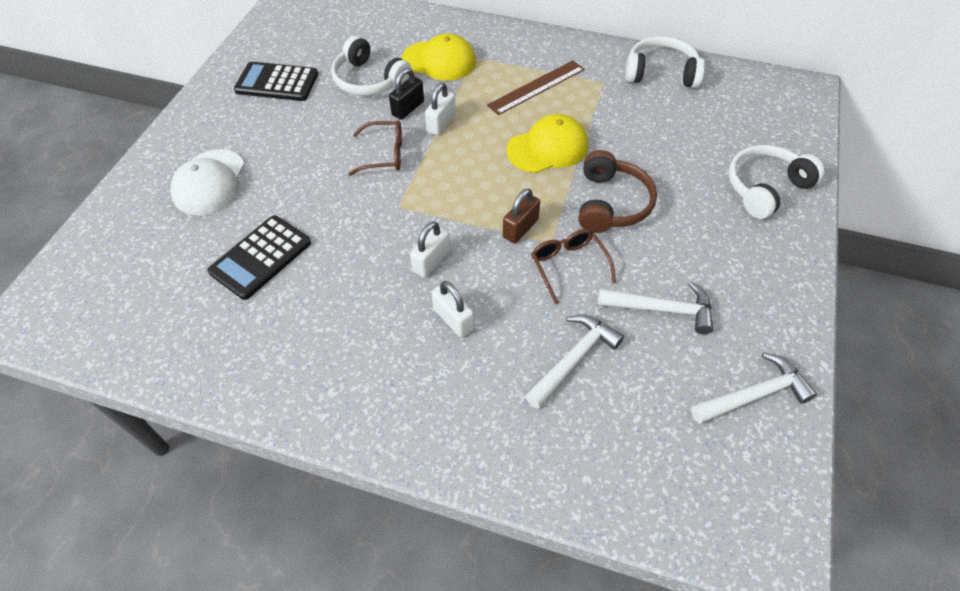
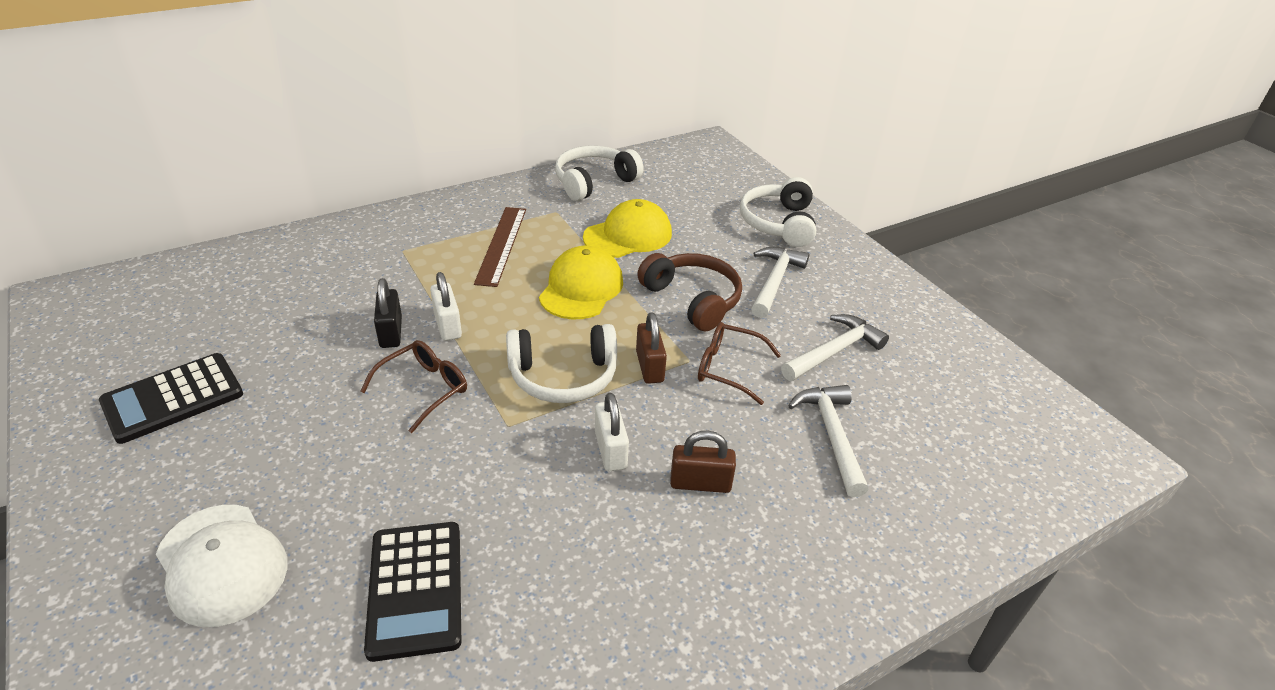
camera: 50 degrees left, 15 degrees down
white headphones [331,36,412,96] -> white headphones moved to [506,324,617,403]
yellow cap [401,34,476,81] -> yellow cap moved to [583,199,672,258]
white padlock [431,281,474,338] -> brown padlock [670,430,736,493]
white hammer [691,353,817,424] -> white hammer moved to [751,247,809,318]

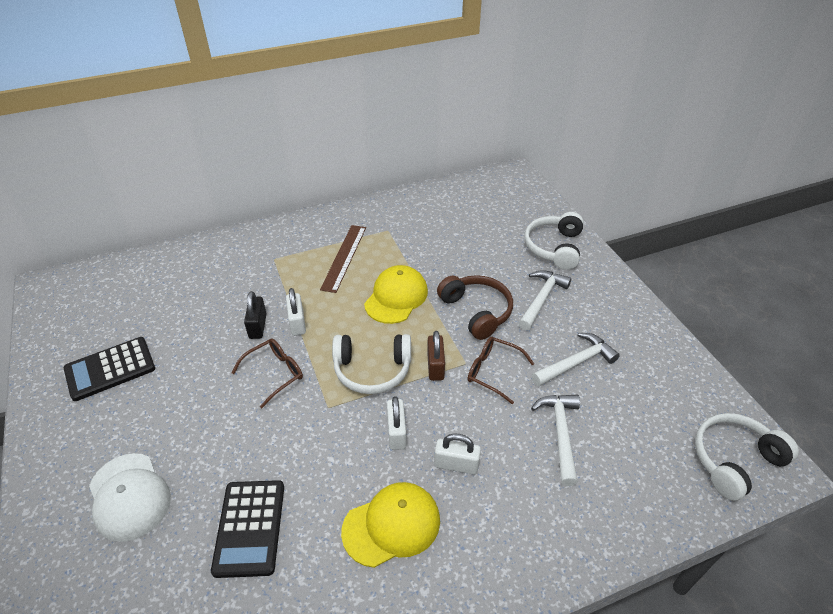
camera: 10 degrees right, 5 degrees up
white headphones [555,145,644,201] -> white headphones moved to [695,413,799,501]
yellow cap [583,199,672,258] -> yellow cap moved to [341,482,440,568]
brown padlock [670,430,736,493] -> white padlock [434,433,481,474]

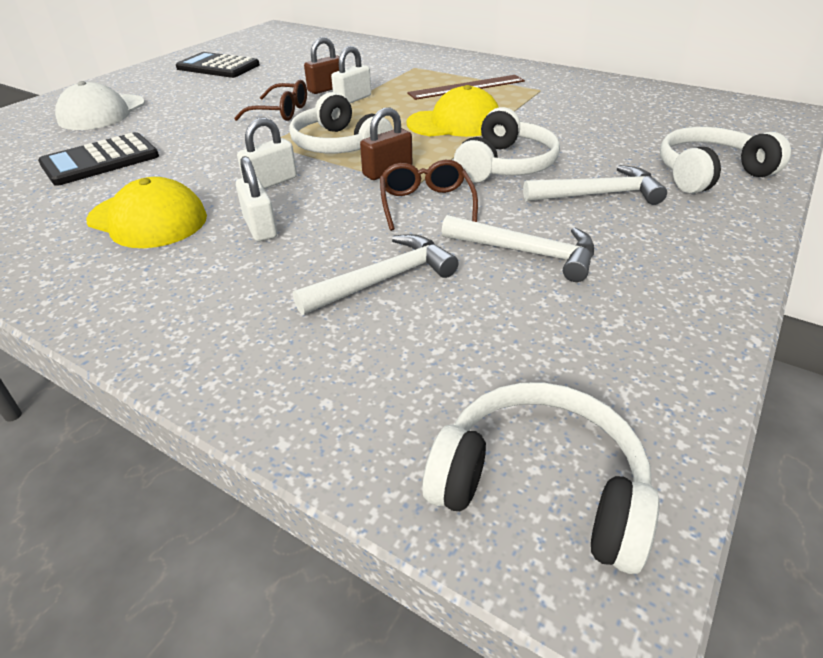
camera: 55 degrees right, 5 degrees down
black padlock [244,291,267,339] -> brown padlock [304,37,339,94]
brown headphones [437,275,513,340] -> white headphones [454,107,560,183]

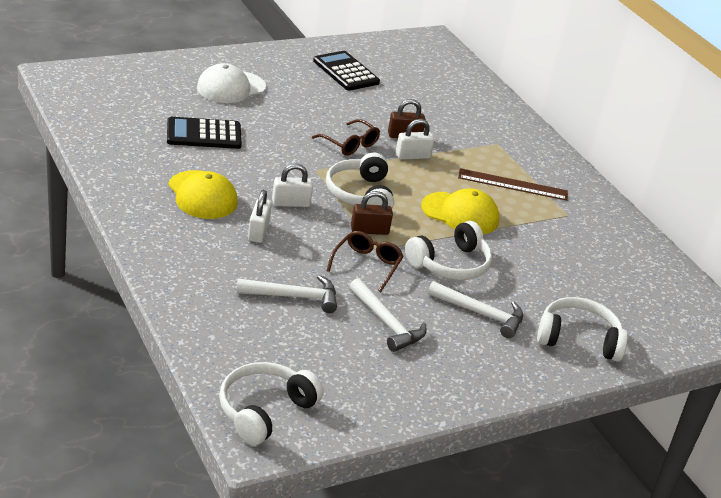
camera: 25 degrees right, 5 degrees down
white headphones [422,382,660,574] -> white headphones turned 105 degrees counterclockwise [219,362,324,445]

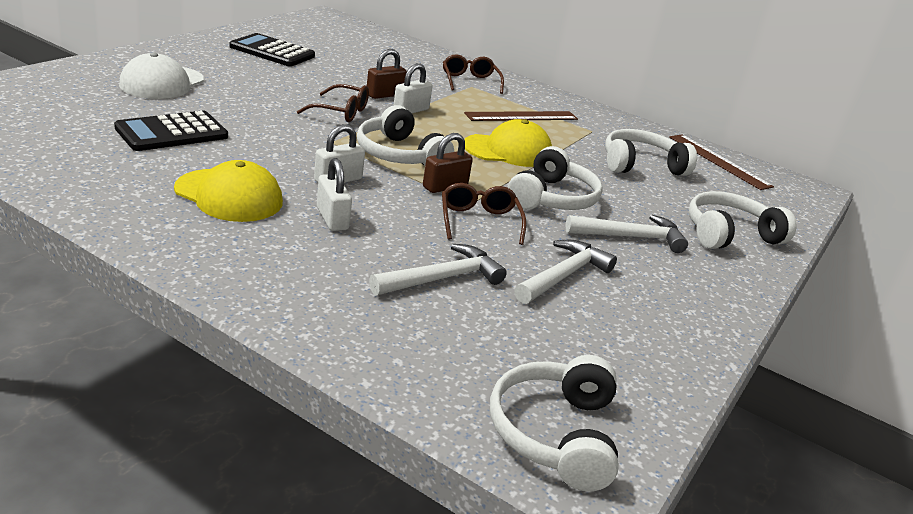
camera: 30 degrees left, 5 degrees down
white hammer [349,278,427,352] -> white hammer turned 75 degrees counterclockwise [514,240,617,304]
none -> brown glasses [443,54,504,94]
none -> white headphones [605,129,697,176]
none -> brown ruler [669,135,774,190]

